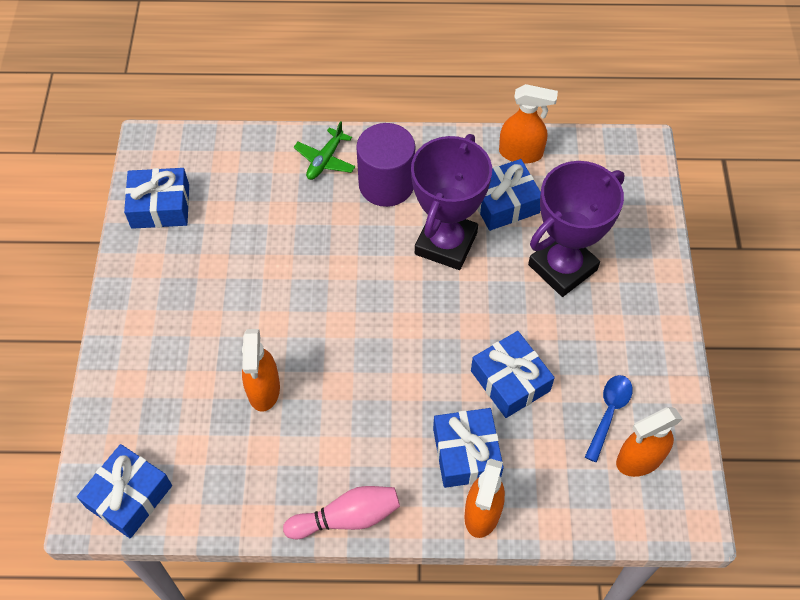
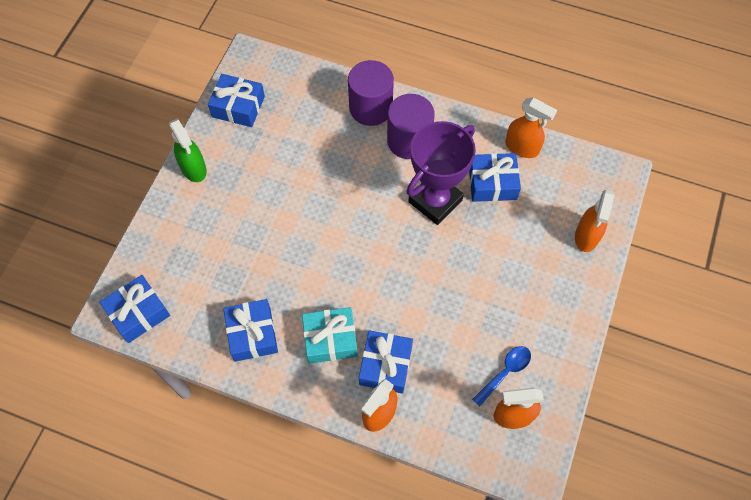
camera: 20 degrees right, 5 degrees up
orange spray bottle [242,329,280,412] -> orange spray bottle moved to [575,190,615,252]
pink bowling pin [283,486,400,539] -> none
green plane [294,121,356,180] -> purple cylinder [348,60,394,126]
blue gift [471,331,555,418] -> blue gift moved to [223,299,278,362]
purple trophy [528,161,625,297] -> none
none -> green spray bottle [169,119,207,182]
none -> turquoise gift [302,307,358,364]

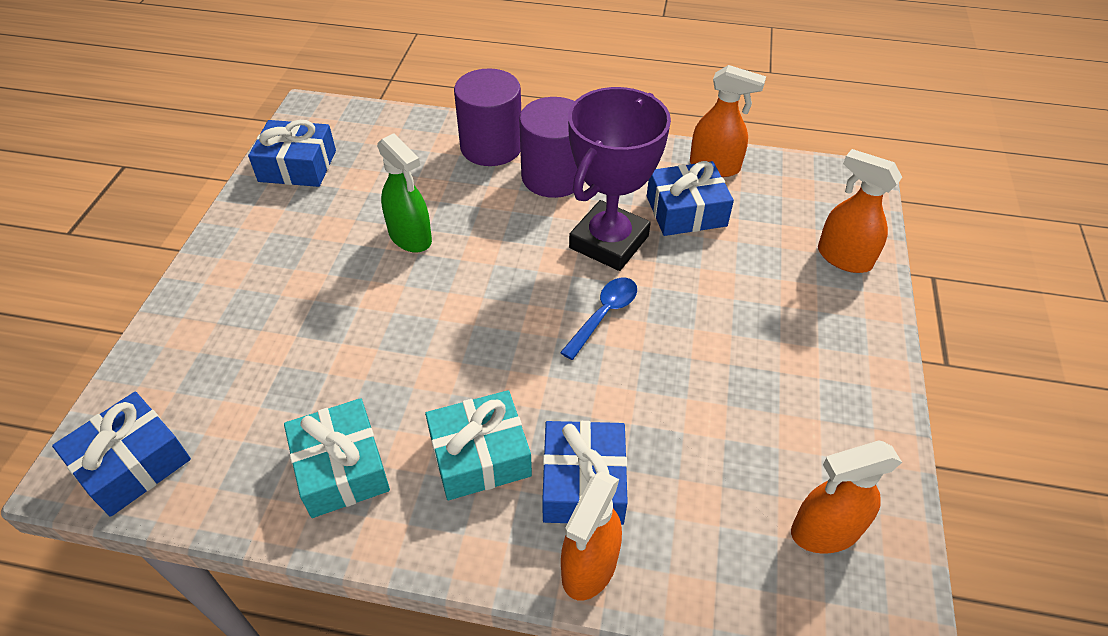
camera: 10 degrees left, 15 degrees down
green spray bottle [169,119,207,182] -> green spray bottle moved to [377,133,432,253]
blue gift [223,299,278,362] -> turquoise gift [284,398,390,518]
blue spoon [472,346,531,406] -> blue spoon moved to [560,278,637,360]
orange spray bottle [575,190,615,252] -> orange spray bottle turned 120 degrees clockwise [818,149,902,273]

